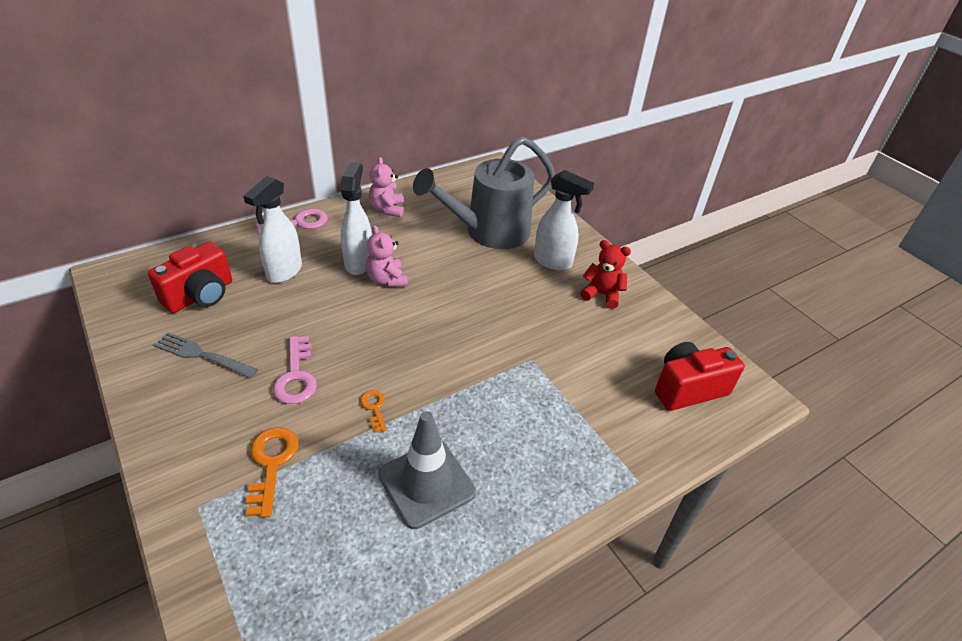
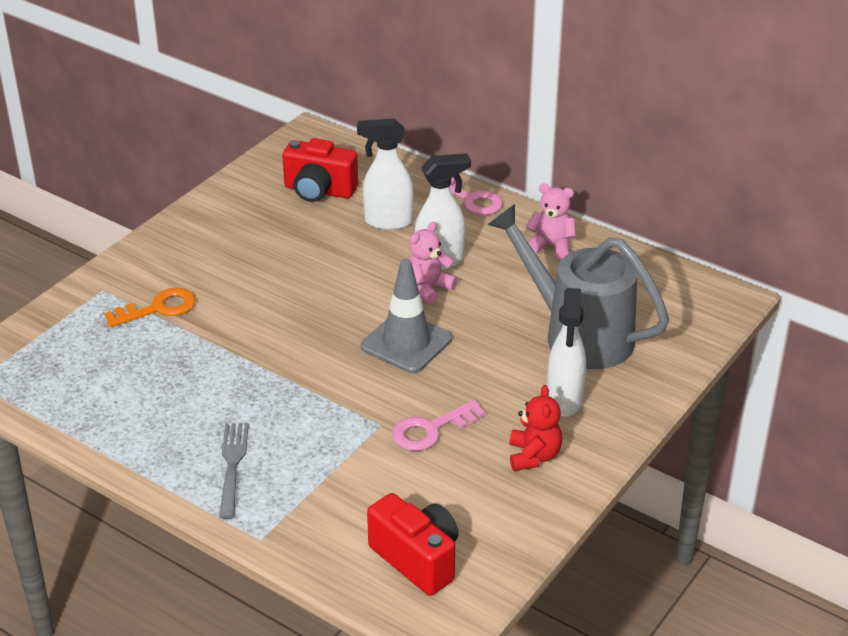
camera: 70 degrees right, 5 degrees down
grey fork [154,332,258,378] -> grey fork moved to [219,423,249,519]
pink key [273,336,317,404] -> pink key moved to [392,400,486,451]
orange key [360,390,387,433] -> none
pink teddy bear [369,157,404,217] -> pink teddy bear turned 45 degrees clockwise [526,183,576,260]
grey traffic cone [378,411,476,529] -> grey traffic cone moved to [361,259,452,373]

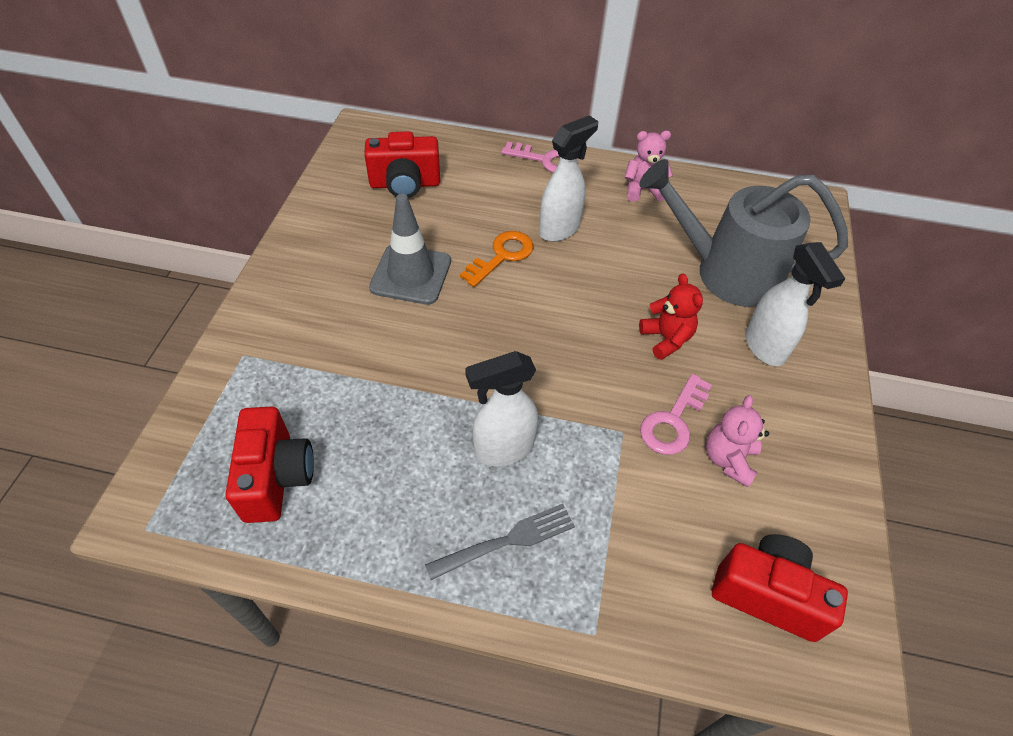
camera: 25 degrees left, 15 degrees up
orange key [104,288,196,328] -> orange key moved to [460,231,534,287]
grey fork [219,423,249,519] -> grey fork turned 90 degrees clockwise [425,504,575,580]
white spray bottle [357,118,414,230] -> white spray bottle moved to [465,351,538,466]
grey traffic cone [361,259,452,373] -> grey traffic cone moved to [369,194,451,305]
pink teddy bear [409,222,458,305] -> pink teddy bear moved to [706,395,769,487]
red teddy bear [509,385,562,471] -> red teddy bear moved to [639,274,703,360]
none -> red camera [226,407,314,523]

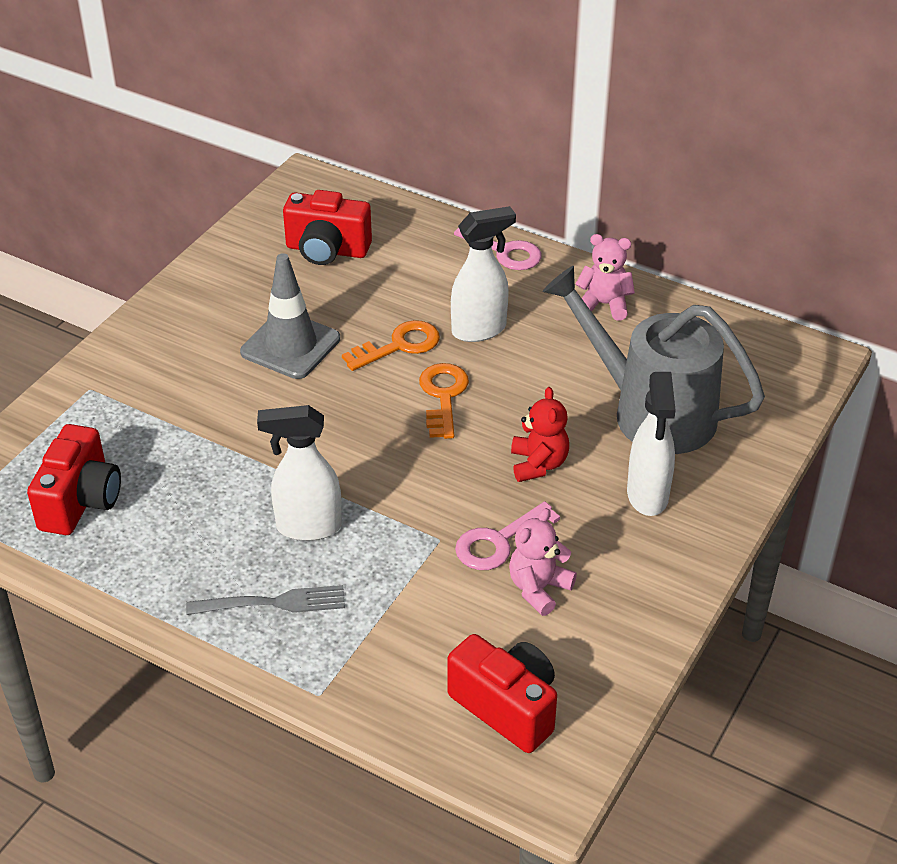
camera: 20 degrees right, 10 degrees down
none -> orange key [419,363,469,439]

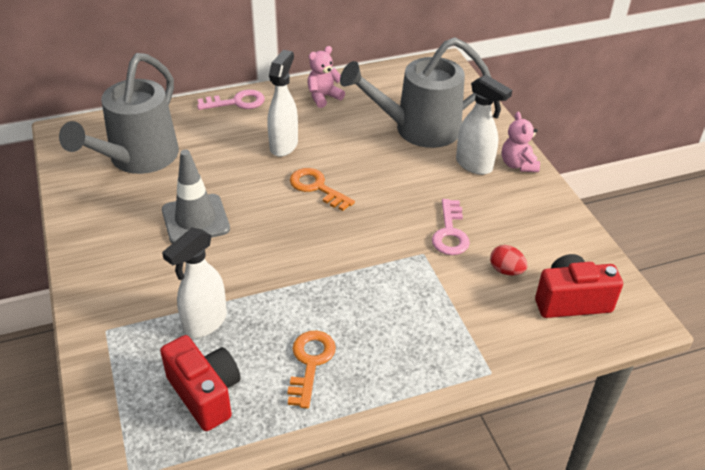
camera: 50 degrees left, 0 degrees up
grey fork [186,585,345,615] -> none
white spray bottle [257,405,342,541] -> white spray bottle moved to [162,227,227,338]
red camera [283,190,372,265] -> grey watering can [59,53,179,174]
orange key [342,320,440,371] -> orange key moved to [287,331,336,409]
pink teddy bear [509,508,577,616] -> pink teddy bear moved to [502,112,540,172]
red teddy bear [511,387,569,482] -> none
none -> red egg [490,245,527,276]

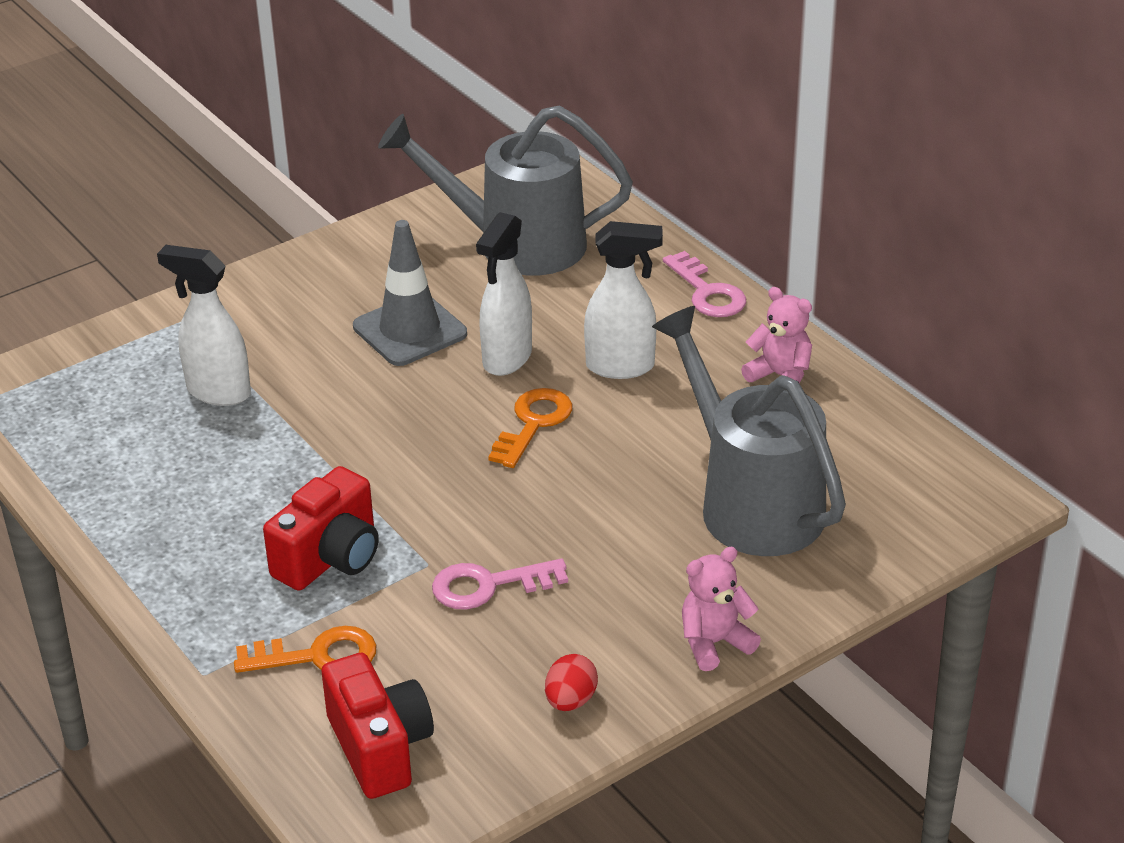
camera: 75 degrees right, 5 degrees down
red camera [160,335,241,431] -> red camera moved to [263,466,379,591]
orange key [287,331,336,409] -> orange key moved to [234,626,377,673]
white spray bottle [456,75,512,175] -> white spray bottle moved to [476,212,532,376]
red egg [490,245,527,276] -> red egg moved to [545,654,598,711]

